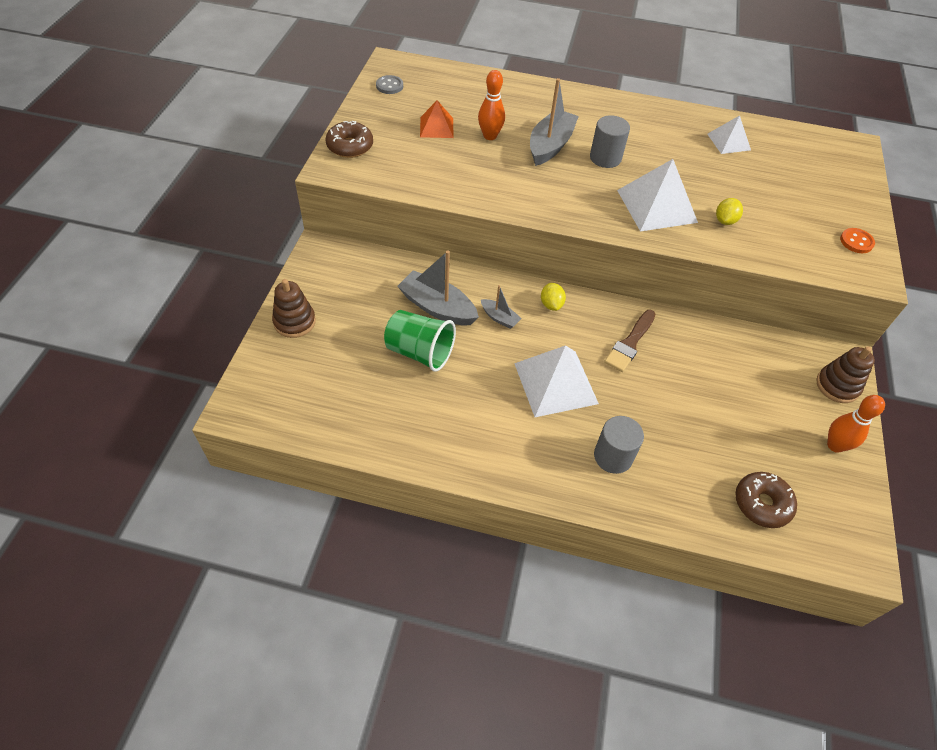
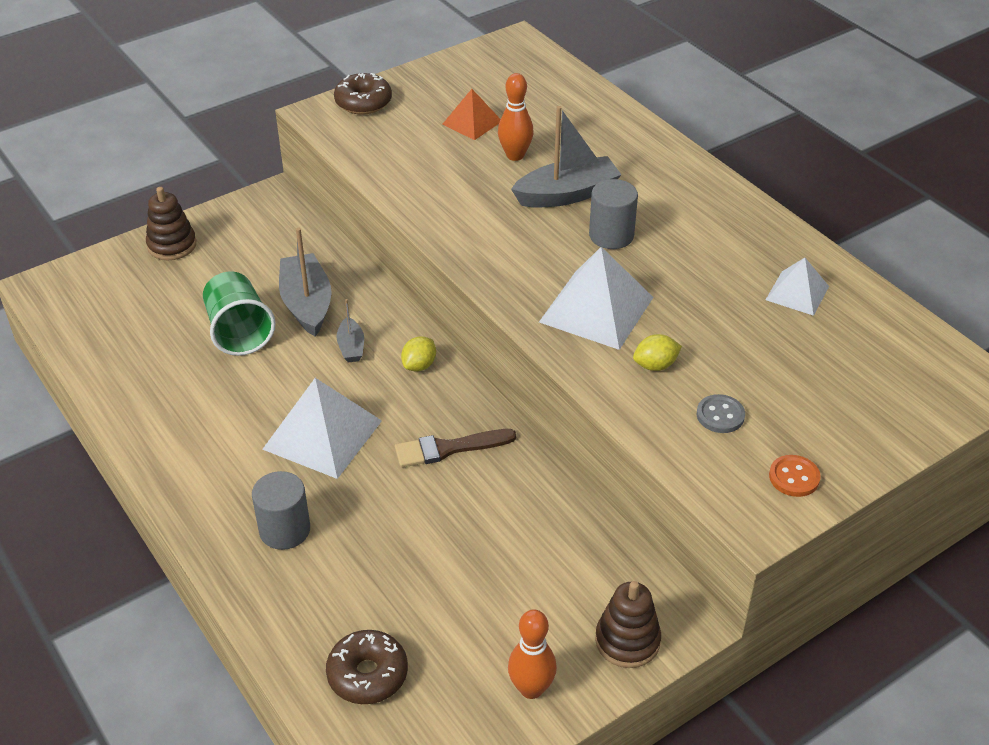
camera: 45 degrees right, 10 degrees down
grey button [376,75,403,94] -> grey button moved to [697,394,745,433]

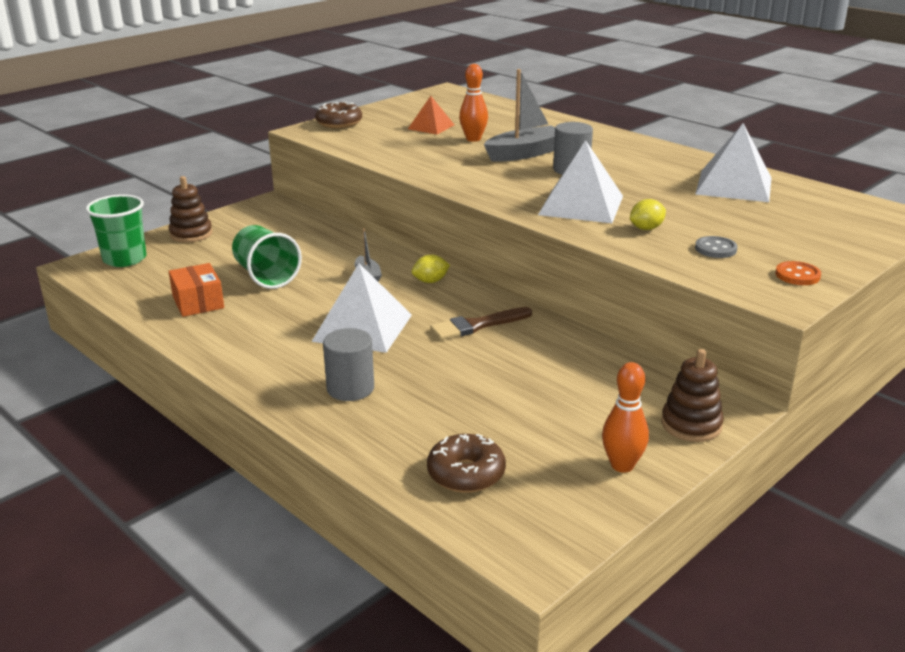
camera: 10 degrees left, 15 degrees down
grey boat [279,227,332,337] -> none
yellow lemon [401,336,436,371] -> yellow lemon turned 45 degrees clockwise [412,255,450,283]
white pyramid [766,258,829,316] -> white pyramid [695,123,772,202], size x1.72
none -> green cup [86,194,146,267]
none -> orange box [169,263,224,317]

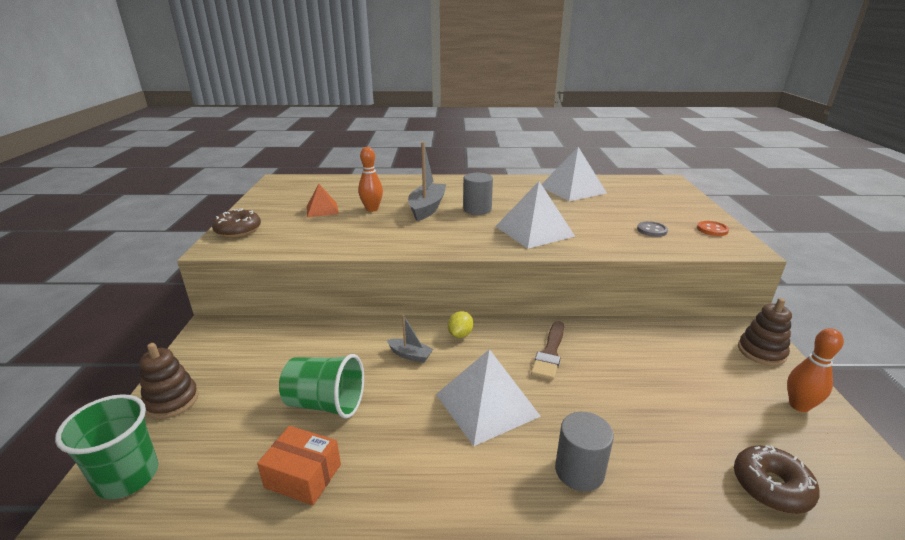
camera: 45 degrees left, 0 degrees up
yellow lemon [630,199,666,230] -> none

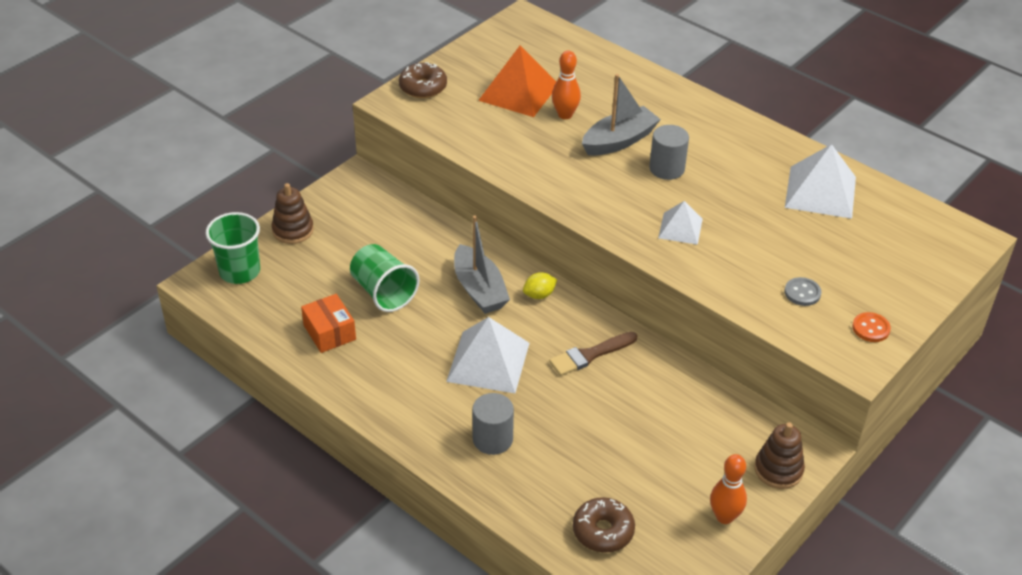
camera: 40 degrees right, 15 degrees up
orange pyramid [307,184,339,217] -> orange pyramid [478,46,556,117], size x1.72
grey boat [387,315,433,363] -> grey boat [454,215,510,314], size x1.91
white pyramid [495,181,575,249] -> white pyramid [658,201,703,245], size x0.58

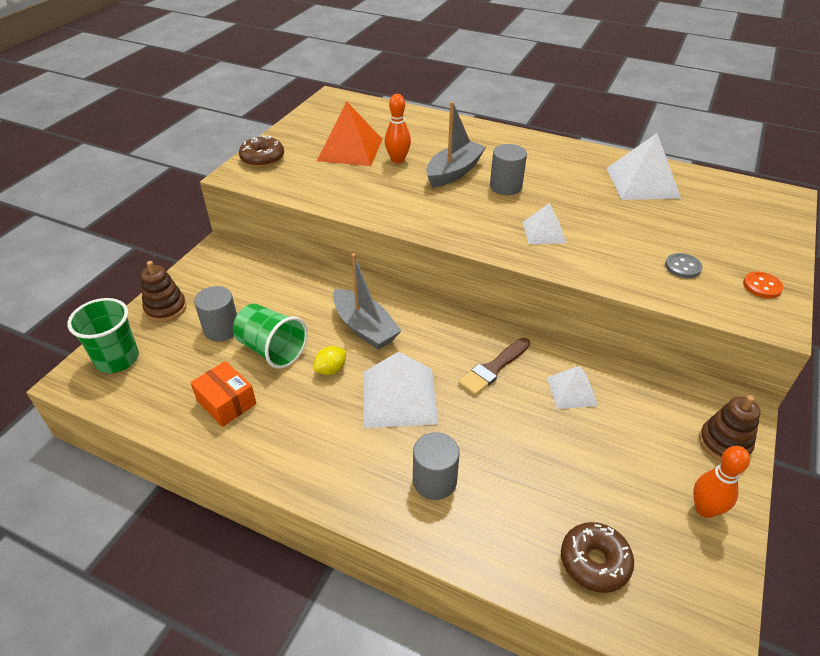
camera: 15 degrees left, 0 degrees up
yellow lemon [523,272,557,299] -> yellow lemon moved to [313,346,346,375]
none -> grey cylinder [194,286,237,342]
none -> white pyramid [547,366,598,409]

